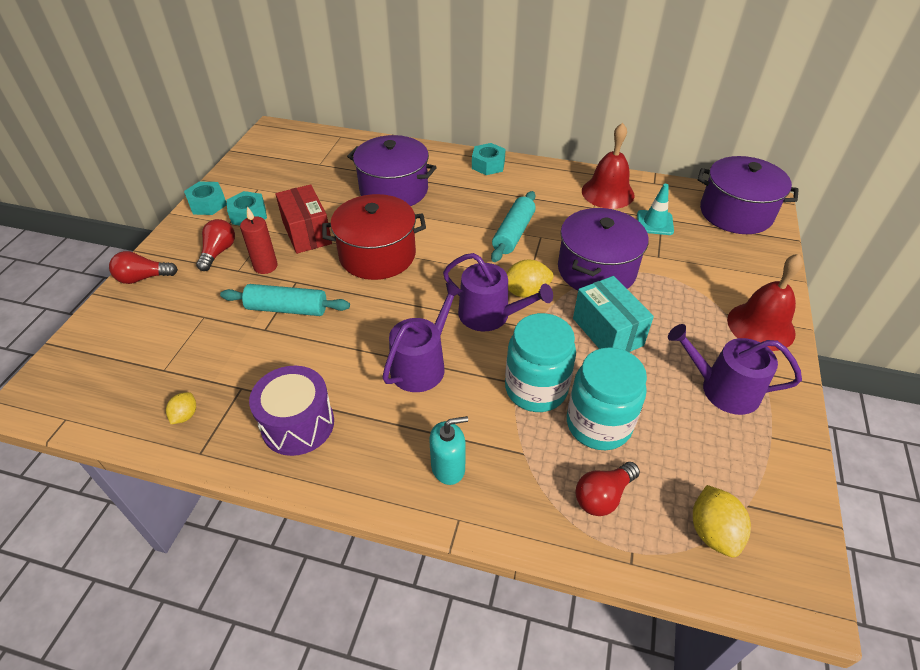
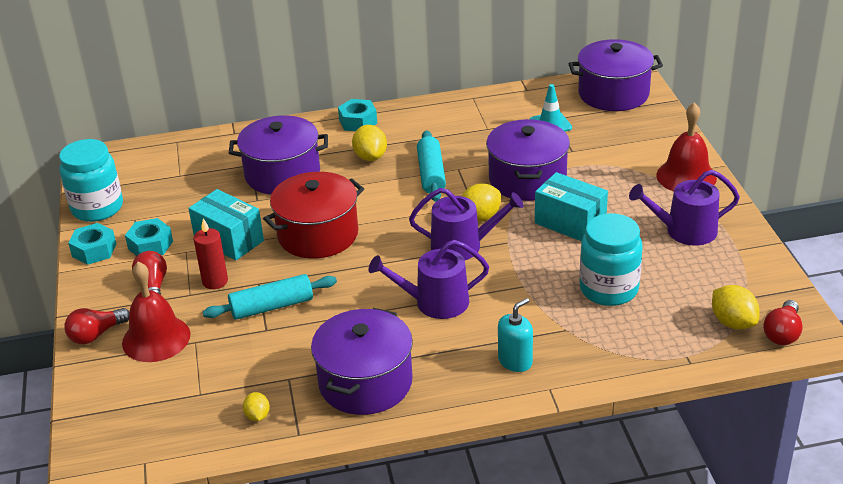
camera: 25 degrees left, 10 degrees down
purple drum [249,366,334,456] -> purple pot [311,308,413,415]
red box [275,184,332,254] -> turquoise box [188,189,264,261]
purple watering can [383,283,463,392] -> purple watering can turned 105 degrees counterclockwise [369,240,489,319]
turquoise jar [505,313,576,412] -> turquoise jar moved to [59,139,123,222]
red light bulb [576,462,640,516] -> red light bulb moved to [763,300,803,345]
red bell [582,123,634,209] -> red bell moved to [122,262,190,362]
none -> yellow lemon [352,125,387,161]

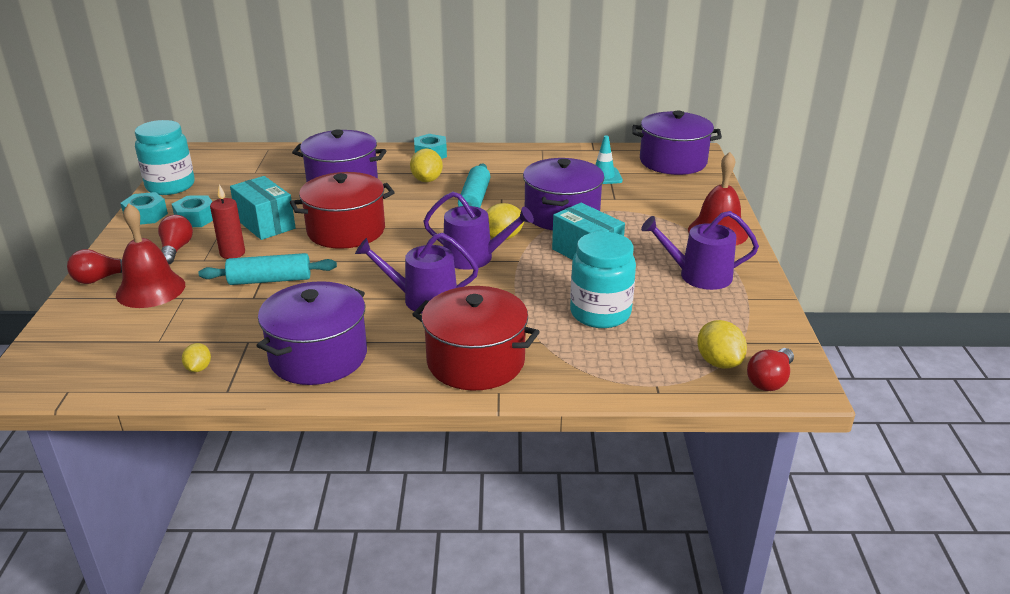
camera: 10 degrees right, 5 degrees down
turquoise soap dispenser [498,298,533,372] -> red pot [412,286,540,391]

